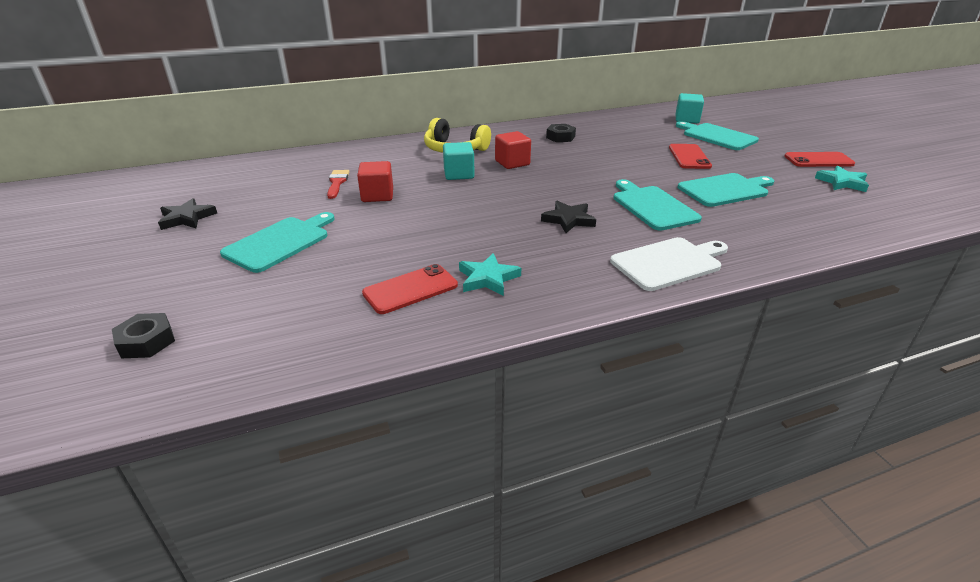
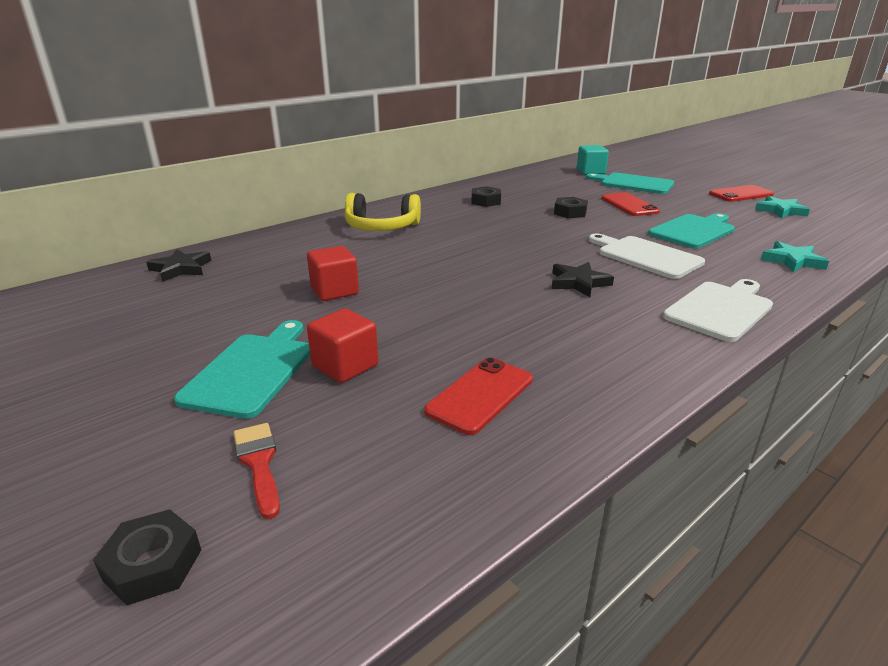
camera: 20 degrees left, 5 degrees down
black star [158,198,217,230] -> black star moved to [146,249,211,282]
red brush [327,170,349,199] -> red brush moved to [234,423,280,519]
turquoise cube [443,142,475,180] -> none
turquoise star [459,253,521,296] -> turquoise star moved to [761,241,829,272]
red cube [495,131,531,169] -> red cube moved to [307,308,378,383]
turquoise cutting board [613,179,702,231] -> white cutting board [589,234,705,279]
none -> black nut [554,197,588,218]

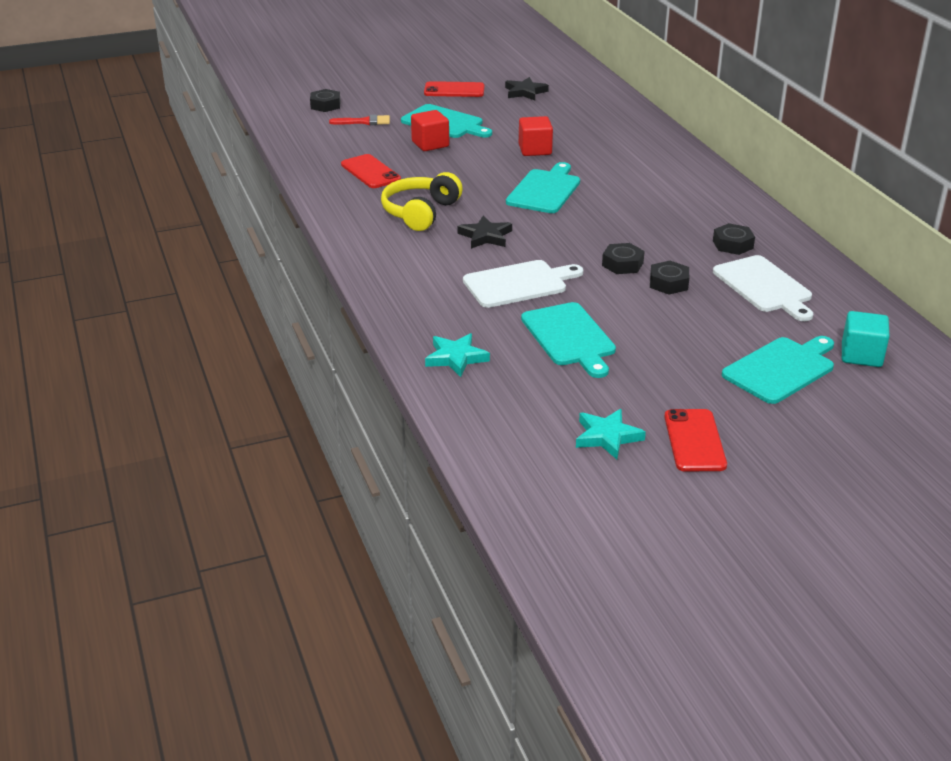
camera: 110 degrees right, 5 degrees up
black star [146,249,211,282] -> black star moved to [505,77,549,100]
yellow headphones [345,193,421,231] -> yellow headphones moved to [381,172,463,231]
red phone [601,192,660,216] -> red phone moved to [424,81,485,97]
white cutting board [663,279,773,342] -> white cutting board moved to [713,255,813,321]
none -> turquoise cutting board [506,162,580,213]
none -> black nut [602,243,645,274]

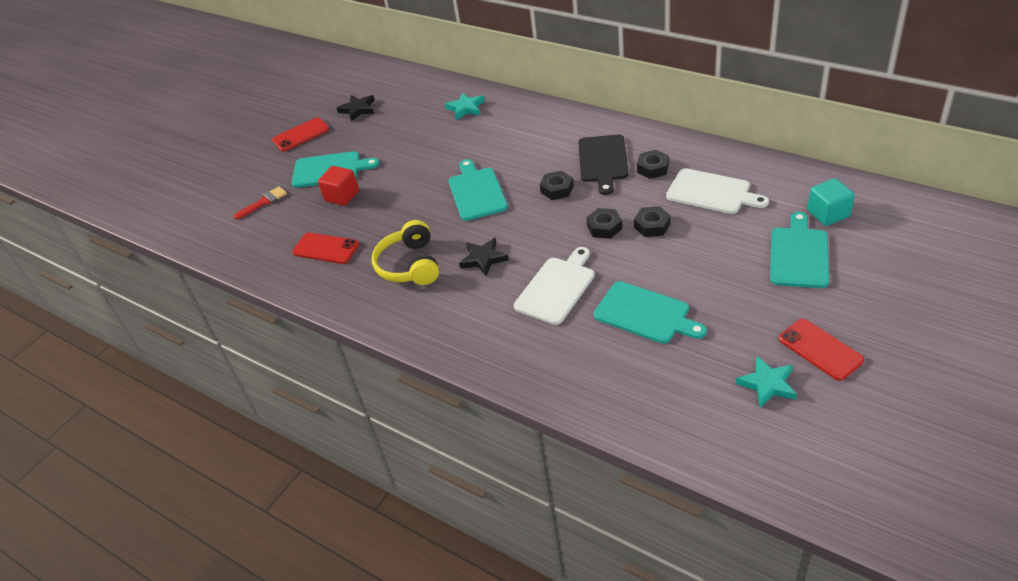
camera: 30 degrees left, 10 degrees up
black nut [310,89,341,112] -> black nut moved to [540,171,574,200]
turquoise star [425,333,490,377] -> turquoise star moved to [445,92,485,120]
red cube [519,116,553,156] -> none
none -> black cutting board [578,135,629,195]

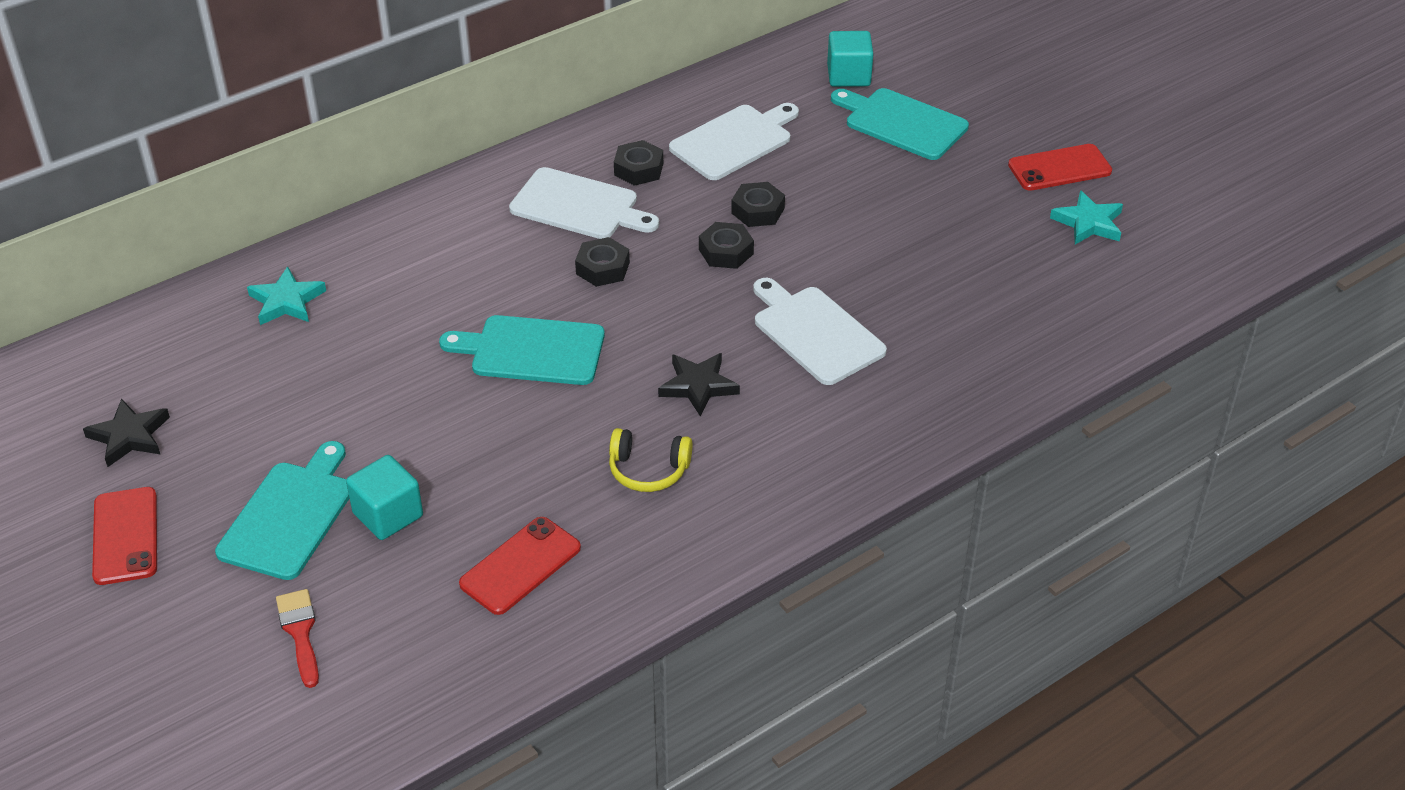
camera: 75 degrees left, 0 degrees up
red cube [318,166,359,206] -> turquoise cube [346,455,423,540]
yellow headphones [372,220,439,285] -> yellow headphones [609,428,692,492], size x0.65
black cutting board [578,135,629,195] -> white cutting board [509,167,659,239]
turquoise cutting board [594,281,707,344] -> none

